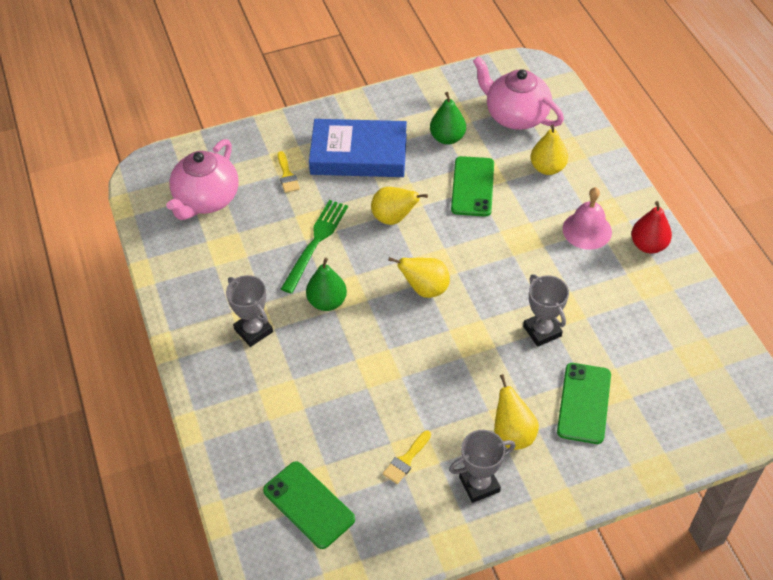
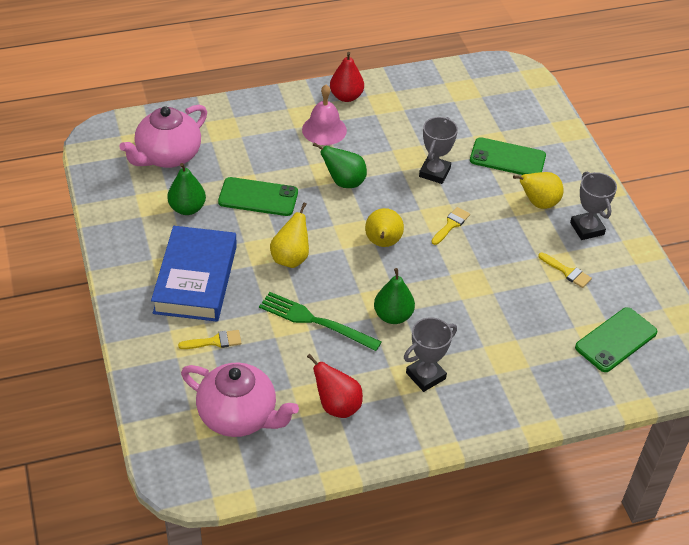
camera: 90 degrees left, 5 degrees down
grey trophy [523,274,569,347] -> grey trophy turned 45 degrees counterclockwise [419,117,458,184]
yellow pear [531,124,568,175] -> none
none -> red pear [307,354,363,418]
none -> green pear [313,143,367,188]
none -> yellow brush [431,207,470,245]

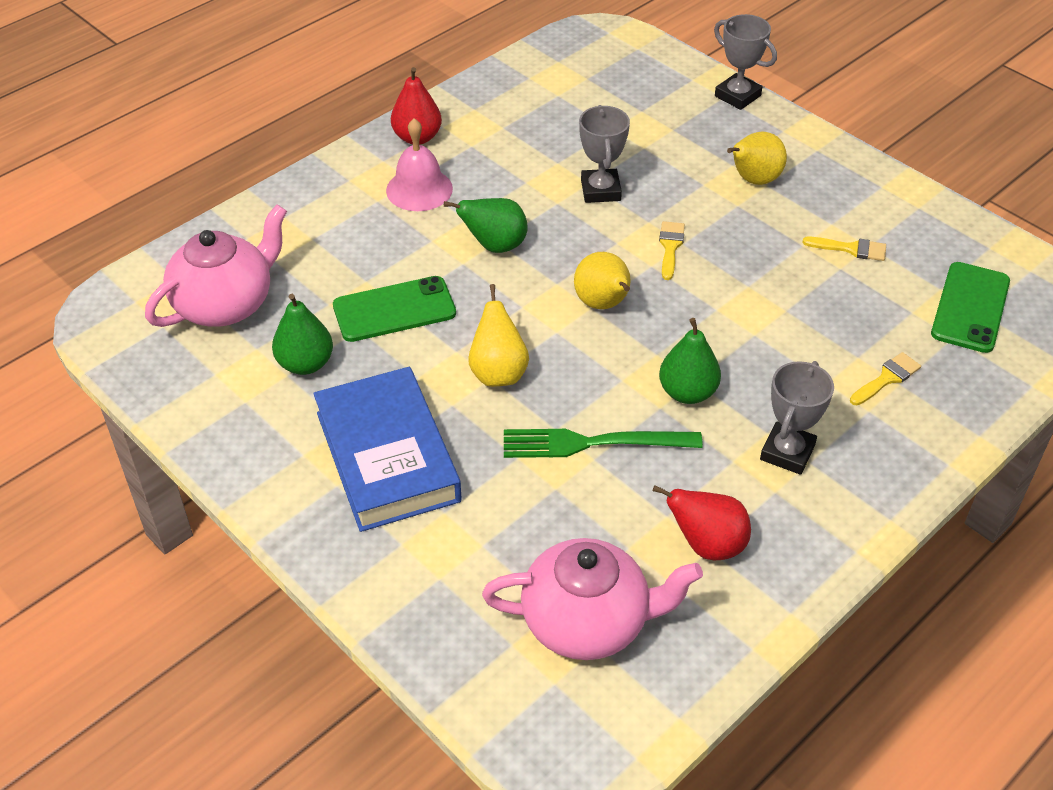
camera: 25 degrees left, 0 degrees up
pink teapot [119,104,207,168] -> pink teapot turned 150 degrees counterclockwise [145,205,287,327]
yellow brush [178,330,241,349] -> yellow brush moved to [850,352,921,405]
green phone [470,137,546,175] -> none
grey trophy [570,171,617,240] -> grey trophy moved to [714,14,777,110]

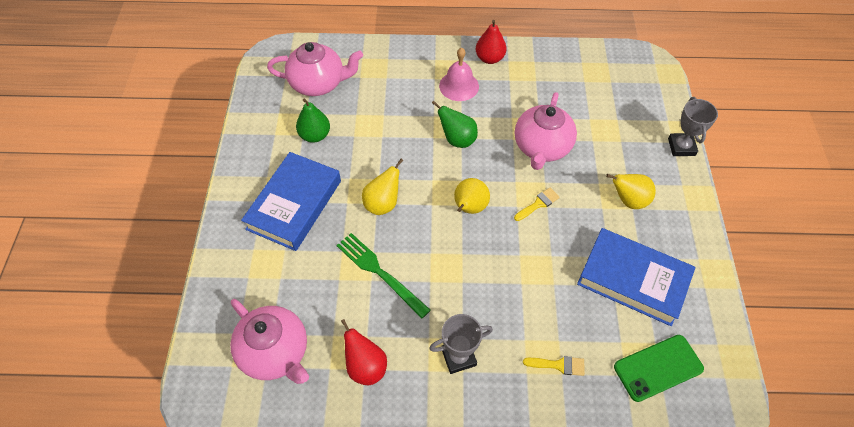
camera: 45 degrees right, 10 degrees up
green phone [333,276,456,342] -> none
grey trophy [579,105,630,203] -> pink teapot [515,92,577,170]
green pear [659,318,721,404] -> none
yellow brush [803,237,886,261] -> blue book [577,228,695,326]

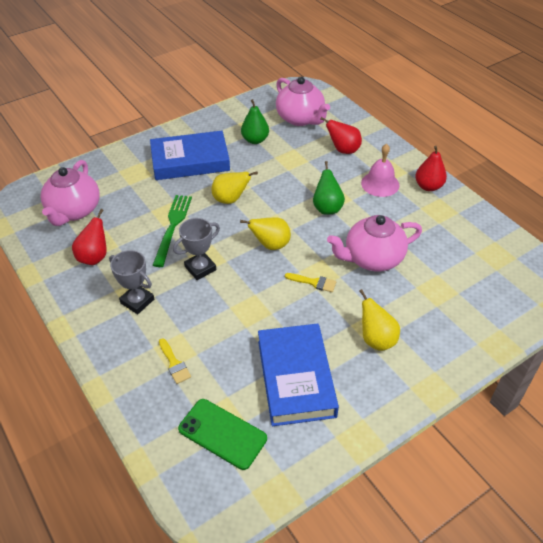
camera: 55 degrees right, 10 degrees down
grey trophy [668,97,718,156] -> grey trophy moved to [173,218,220,280]
none -> red pear [320,117,362,154]

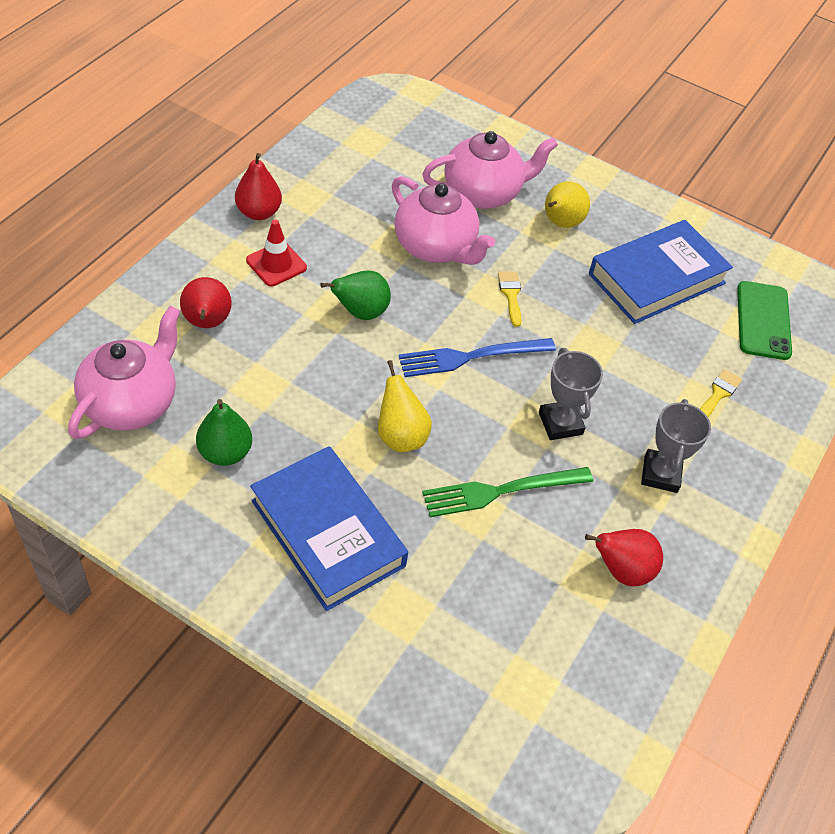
camera: 120 degrees left, 5 degrees up
pink teapot [41,160,100,226] -> pink teapot moved to [422,131,558,209]
grey trophy [173,218,220,280] -> grey trophy turned 45 degrees clockwise [539,348,603,440]
yellow pear [240,217,291,250] -> blue fork [399,338,556,377]
pink bell [361,144,399,197] -> red traffic cone [246,220,307,287]

